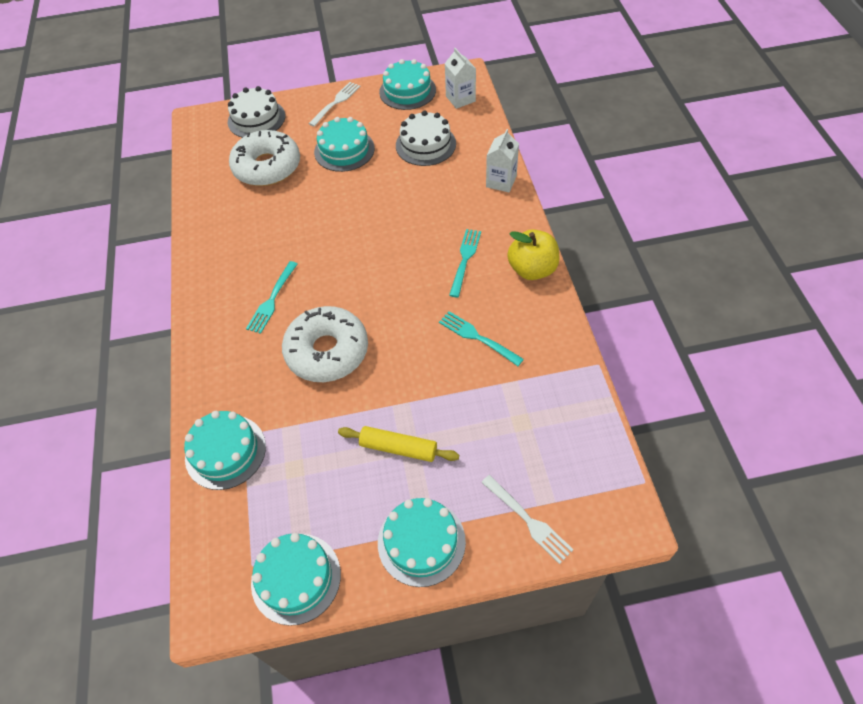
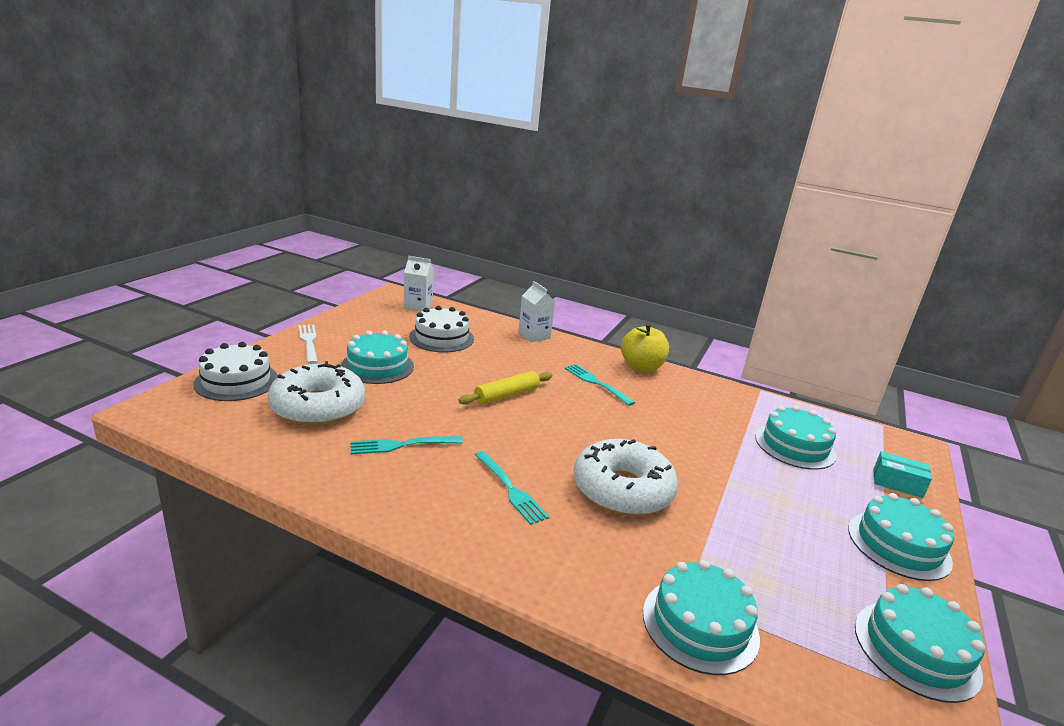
camera: 60 degrees left, 30 degrees down
yellow rolling pin [338,426,459,462] -> yellow rolling pin moved to [458,371,552,405]
turquoise cake [379,59,436,110] -> turquoise cake moved to [755,405,836,470]
turquoise fork [439,311,524,366] -> turquoise fork moved to [350,436,463,454]
white fork [481,475,574,564] -> turquoise box [873,451,932,498]

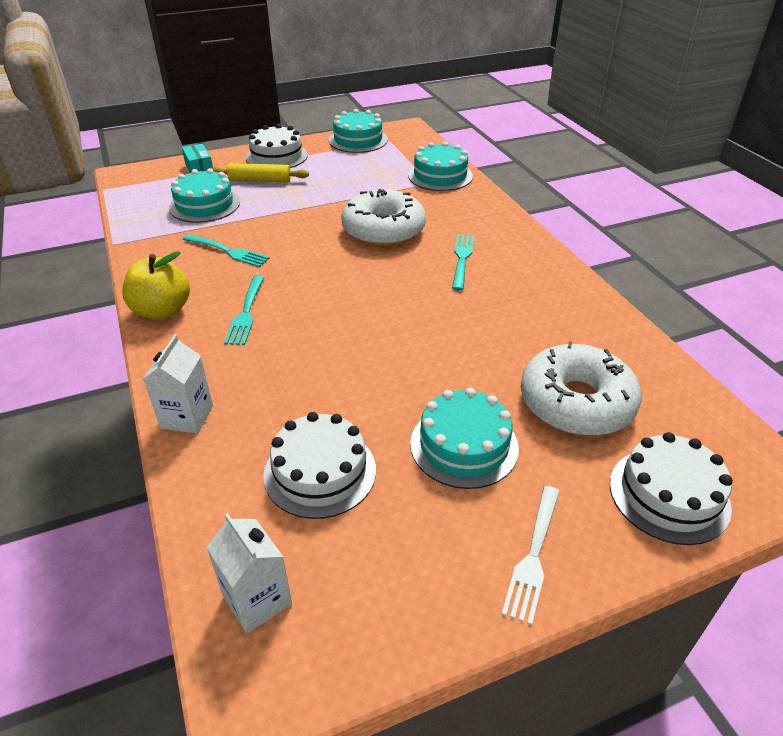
camera: 135 degrees left, 15 degrees up
turquoise fork [350,436,463,454] -> turquoise fork moved to [183,234,270,267]
yellow rolling pin [458,371,552,405] -> yellow rolling pin moved to [211,163,309,182]
turquoise cake [848,493,954,581] -> white cake [246,124,308,168]

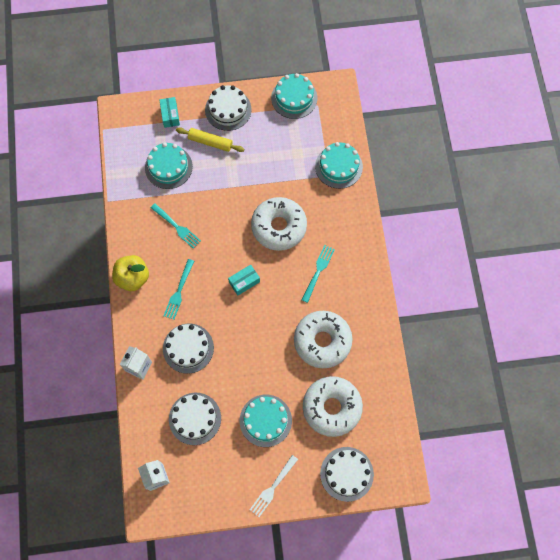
camera: 15 degrees right, 30 degrees up
none -> white cake [163,324,214,374]
none -> turquoise box [228,265,260,296]
none -> white donut [294,311,353,368]

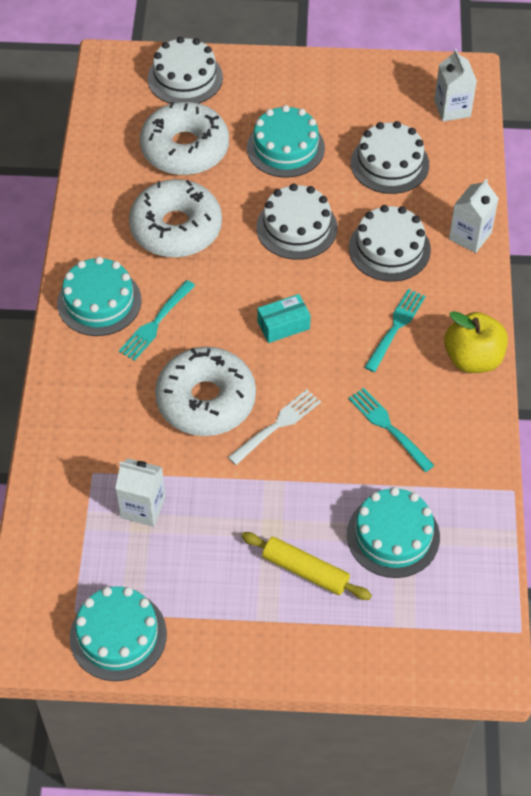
camera: 170 degrees left, 15 degrees down
turquoise box [159,97,180,128] -> none
white cake [205,85,252,131] -> white cake moved to [256,184,337,260]
white fork [250,455,298,517] -> white fork moved to [228,389,321,465]
turquoise cake [315,142,363,189] -> turquoise cake moved to [57,256,142,336]
none -> white carton [115,458,165,527]

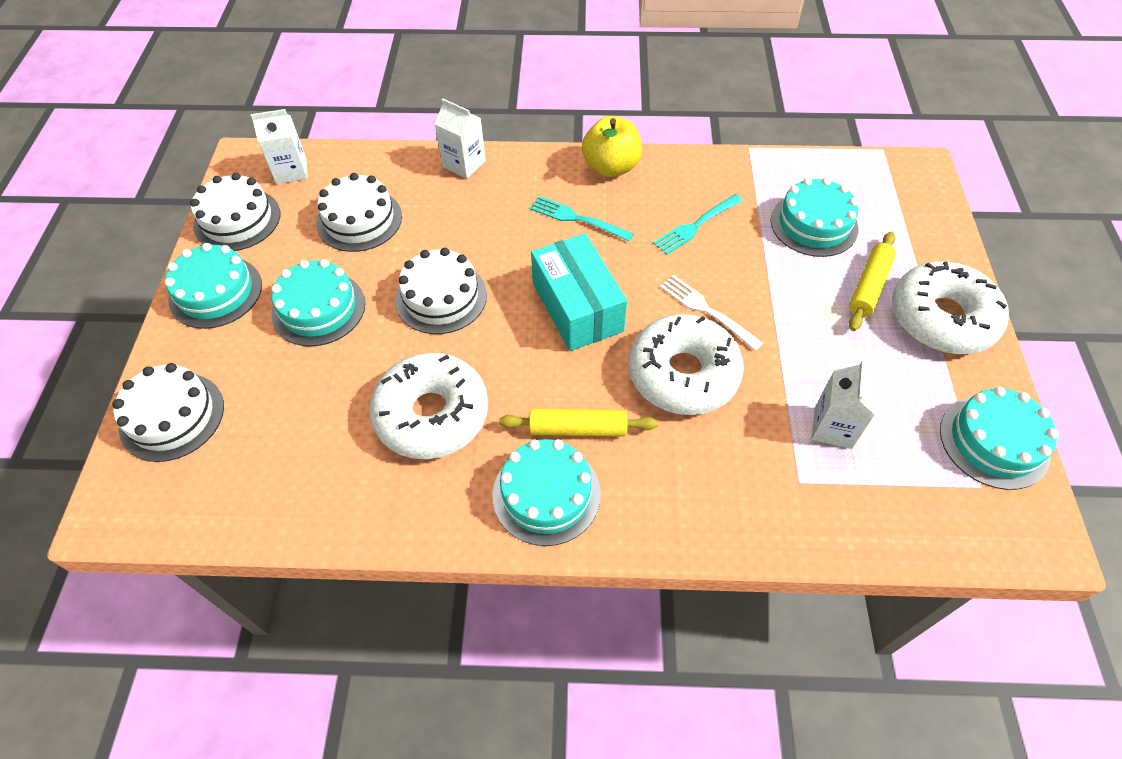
camera: 90 degrees left, 0 degrees up
turquoise fork [119,280,195,361] -> yellow rolling pin [499,409,658,437]
white donut [140,102,229,175] -> white donut moved to [892,261,1009,354]
turquoise box [257,294,311,343] -> turquoise box [531,233,627,351], size x1.89
white cake [349,205,431,282] -> white cake moved to [190,173,280,251]
none -> turquoise cake [165,243,262,329]

